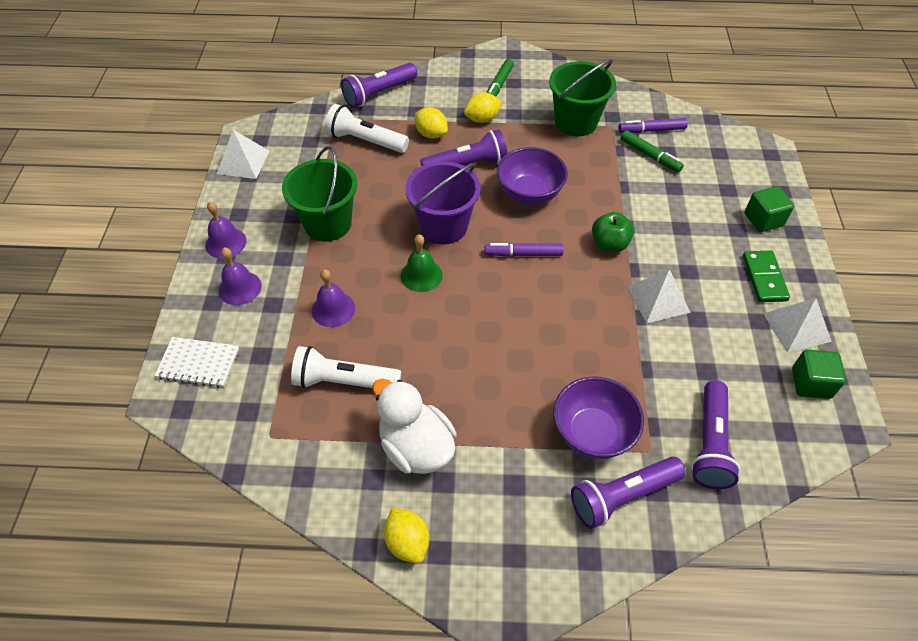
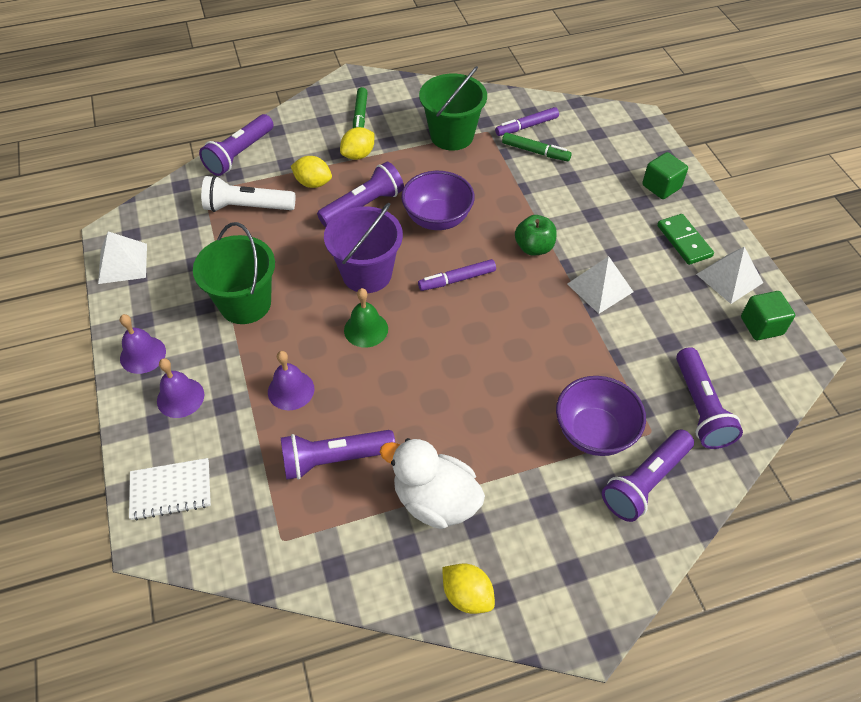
camera: 20 degrees left, 0 degrees up
white flashlight [291,346,401,388] -> purple flashlight [281,430,395,480]

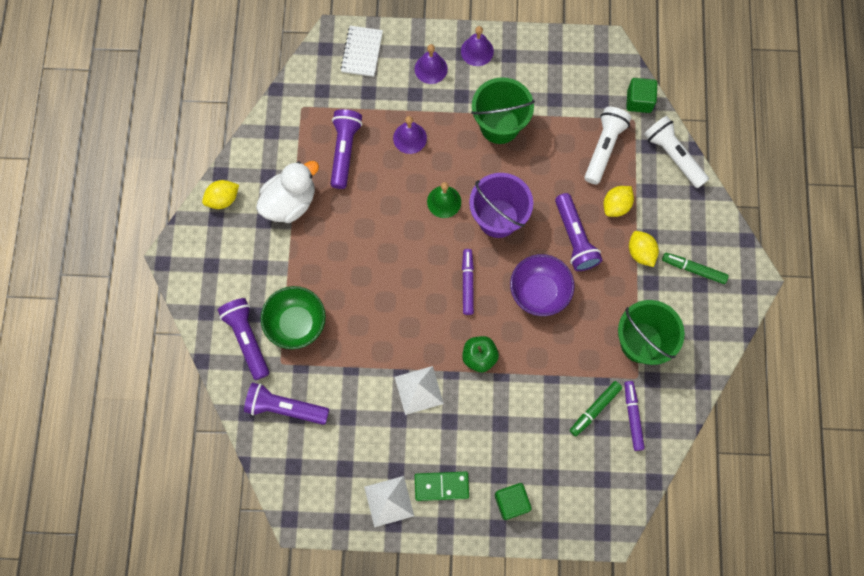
camera: 110 degrees right, 20 degrees up
white pyramid [98,231,147,284] -> none
purple flashlight [199,114,274,176] -> white flashlight [644,116,709,188]
purple bowl [556,376,646,456] -> green bowl [261,286,326,349]
green cube [741,291,795,340] -> green cube moved to [626,78,657,113]

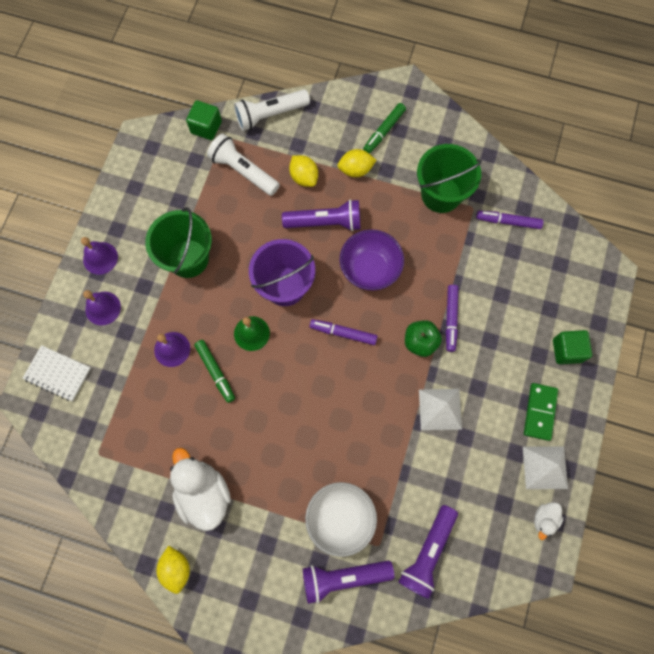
camera: 75 degrees left, 0 degrees up
green bowl [261,286,326,349] -> white bowl [305,482,377,557]
purple flashlight [330,109,362,189] -> none
green marker [570,381,622,436] -> green marker moved to [194,340,235,403]
none -> purple marker [446,285,458,352]
none -> white duck [534,502,563,540]

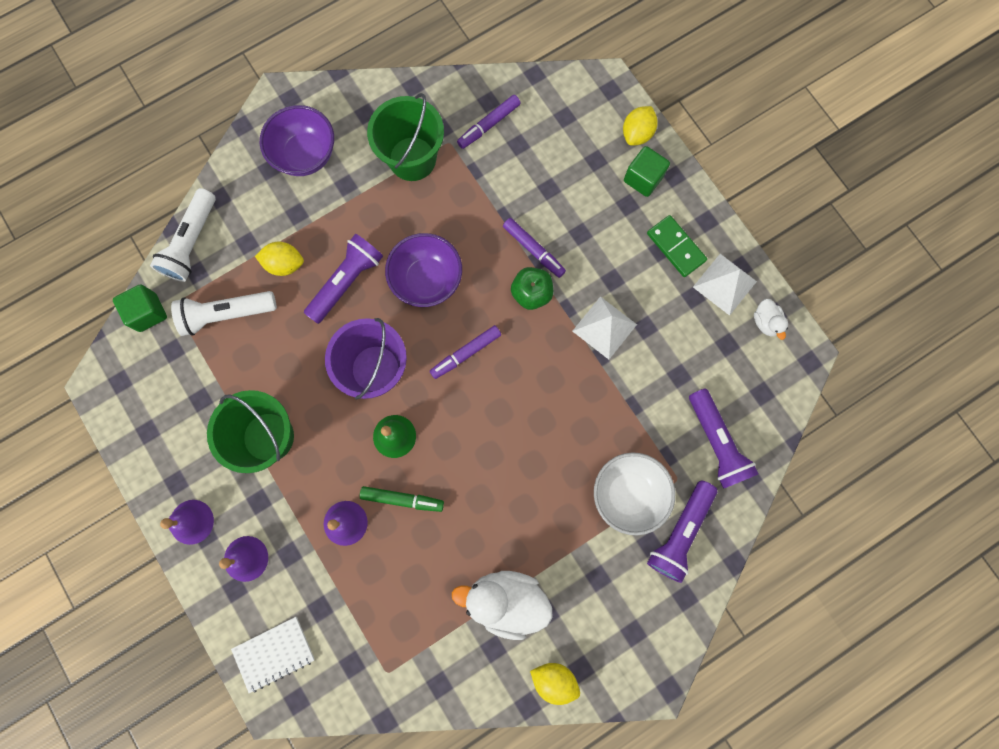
camera: 50 degrees left, 5 degrees up
yellow lemon [338,149,377,177] -> yellow lemon moved to [623,106,658,146]
green marker [363,103,406,153] -> purple bowl [260,105,334,176]

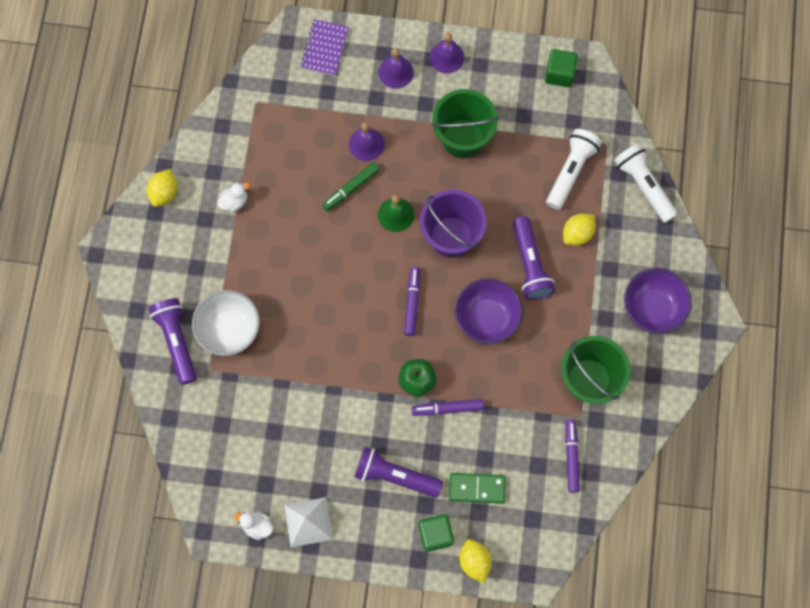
camera: 130 degrees right, 5 degrees down
green cube [113,284,167,332] -> green cube moved to [545,49,578,87]
white notebook [231,617,315,693] -> purple notebook [300,19,349,76]
white duck [452,571,553,640] -> white duck [217,182,250,213], size x0.49
yellow lemon [530,663,580,705] -> yellow lemon turned 45 degrees counterclockwise [147,169,177,207]
white pyramid [572,296,637,359] -> none
green domino [647,215,707,277] -> green domino moved to [449,473,506,504]
purple flashlight [689,388,758,489] -> purple flashlight moved to [354,447,443,498]

